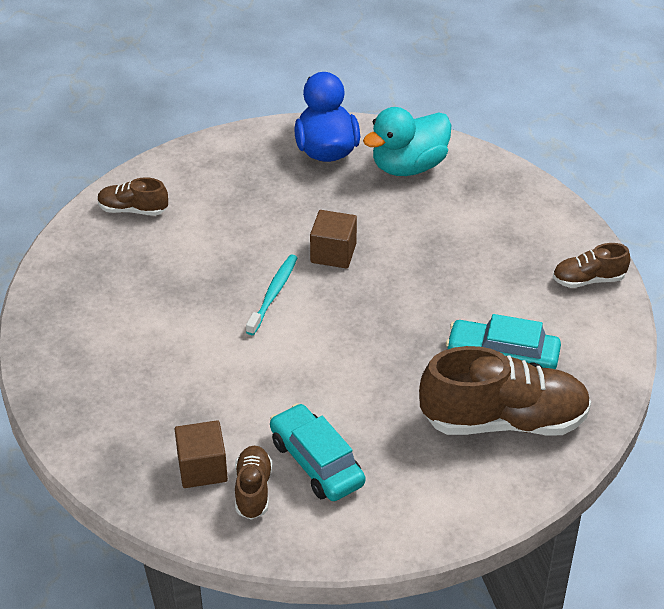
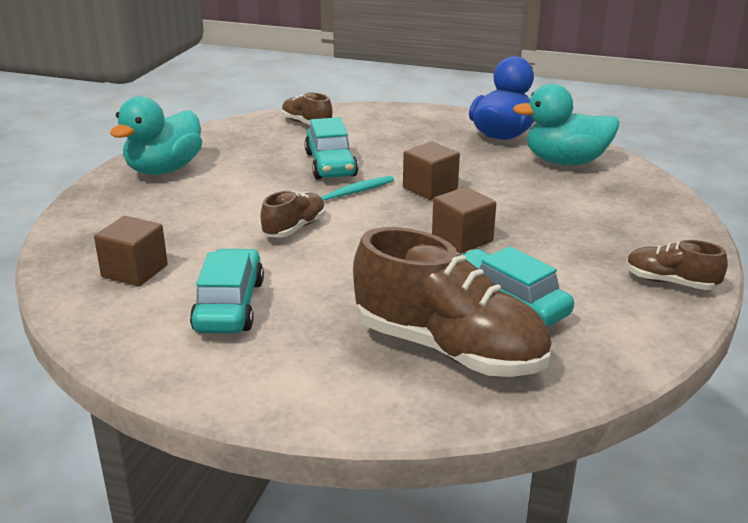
camera: 35 degrees right, 15 degrees down
brown shoe [235,446,272,520] -> brown shoe moved to [261,191,326,238]
none -> turquoise duck [110,96,202,175]
none -> turquoise car [305,117,358,179]
none -> brown cube [432,187,496,253]

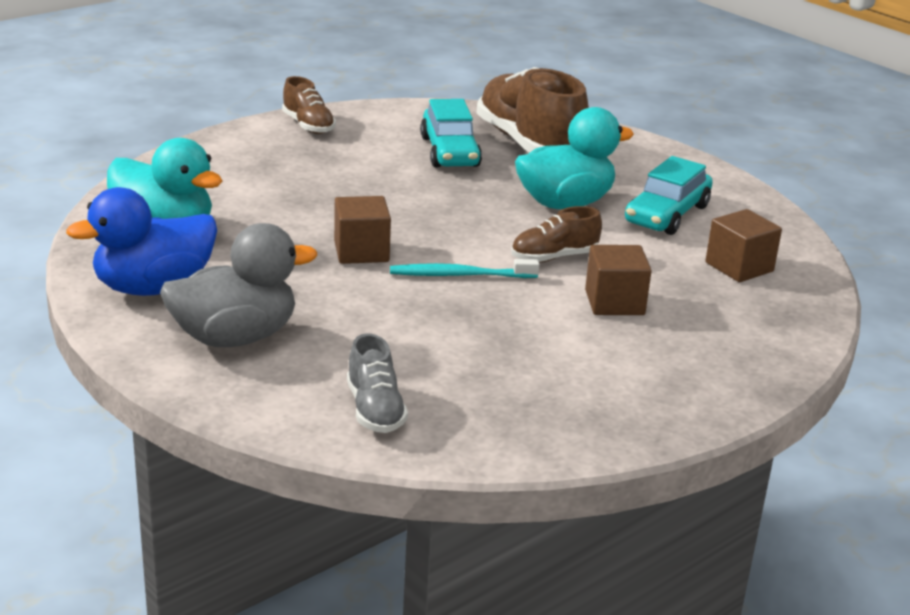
camera: 150 degrees left, 0 degrees up
turquoise duck [110,96,202,175] -> turquoise duck moved to [515,107,634,209]
brown shoe [281,93,332,125] -> grey shoe [347,333,408,433]
turquoise car [305,117,358,179] -> none
brown cube [432,187,496,253] -> brown cube moved to [585,245,652,315]
none -> grey duck [160,223,317,347]

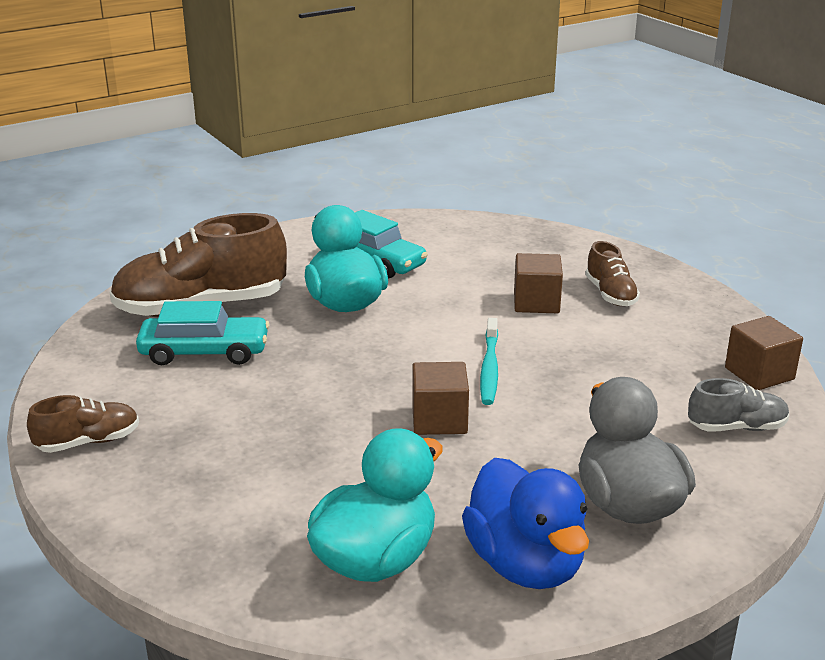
camera: 80 degrees left, 0 degrees up
brown shoe [511,206,602,263] -> brown shoe moved to [585,241,640,306]
brown cube [705,209,782,282] -> brown cube moved to [725,316,803,390]

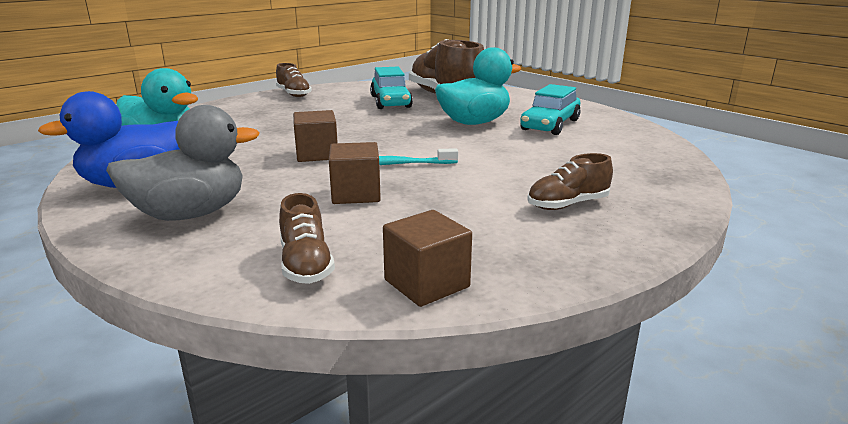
camera: 80 degrees right, 5 degrees down
brown cube [514,253,563,313] -> brown cube moved to [329,142,381,204]
grey shoe [688,378,789,432] -> brown shoe [279,193,335,284]

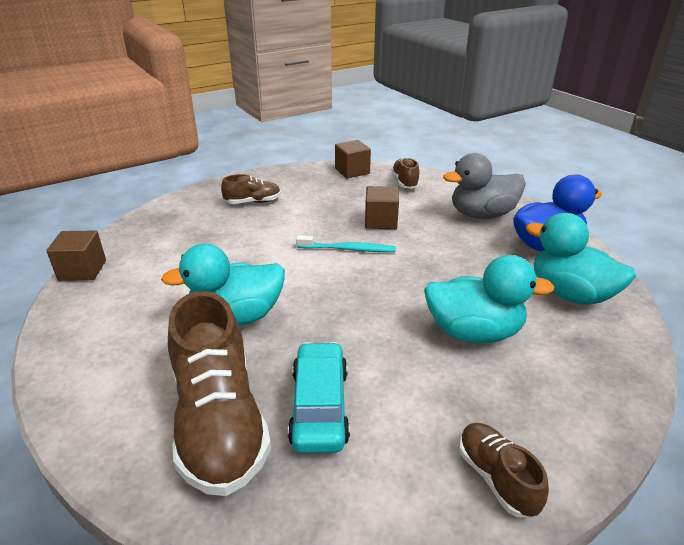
camera: 170 degrees left, 10 degrees up
brown cube [293,110,338,162] -> brown cube moved to [46,230,106,281]
turquoise car [520,84,581,135] -> none
none -> turquoise duck [424,255,554,343]

